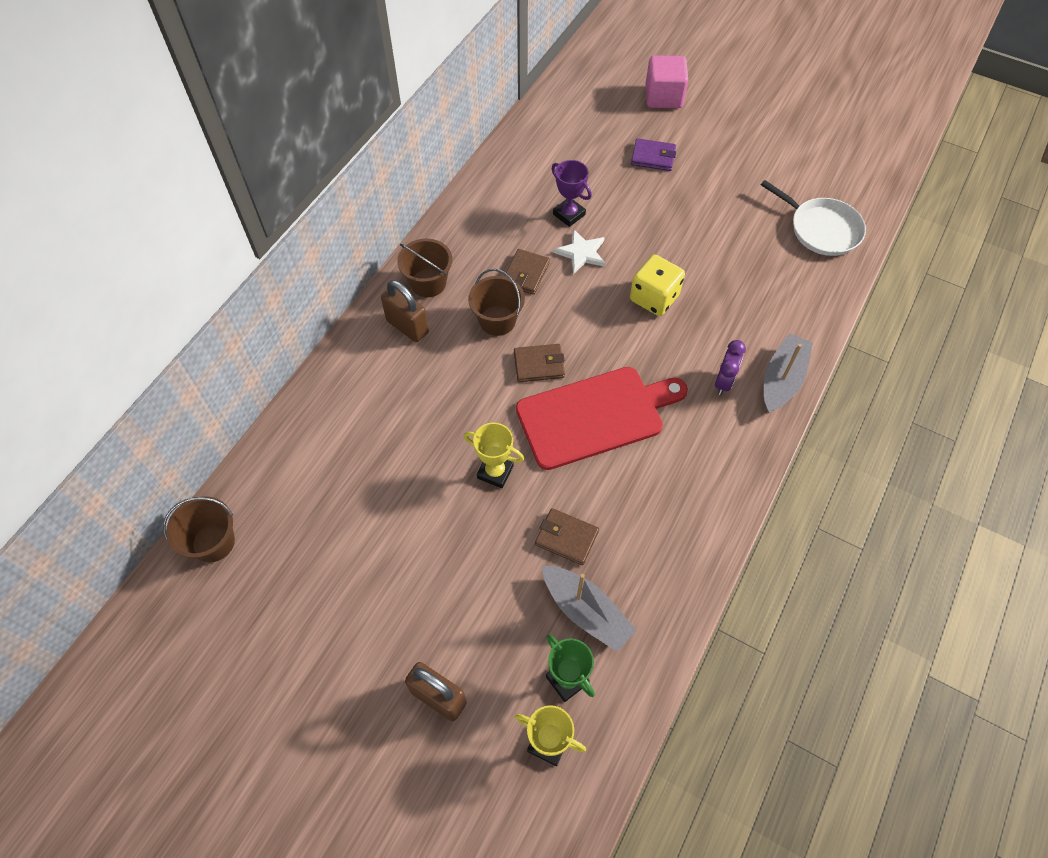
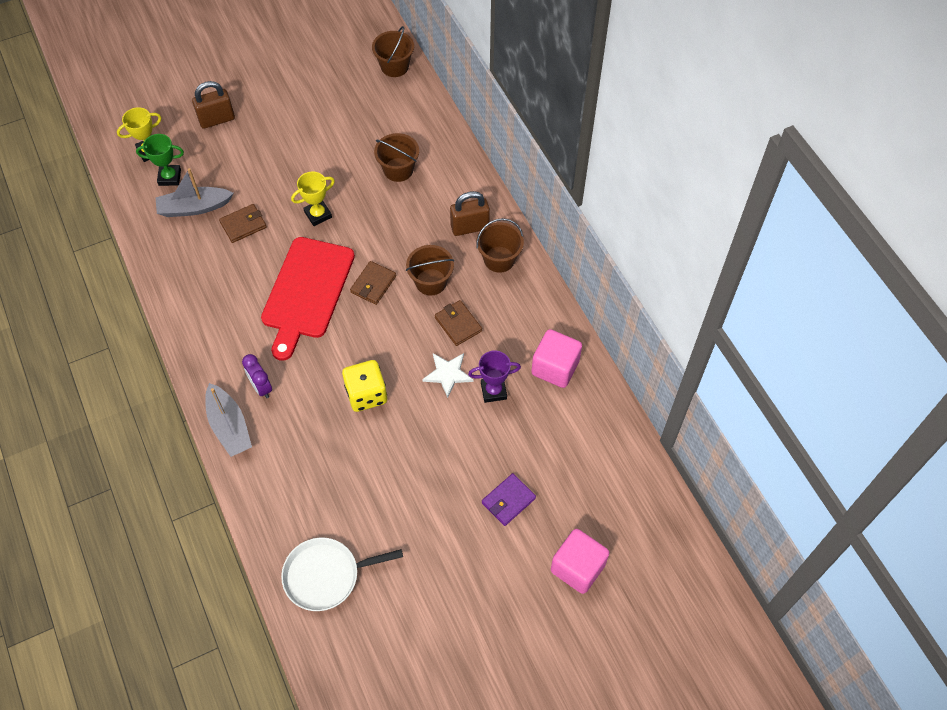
camera: 125 degrees right, 0 degrees up
none -> brown bucket [374,133,419,182]
none -> pink cube [531,329,582,388]

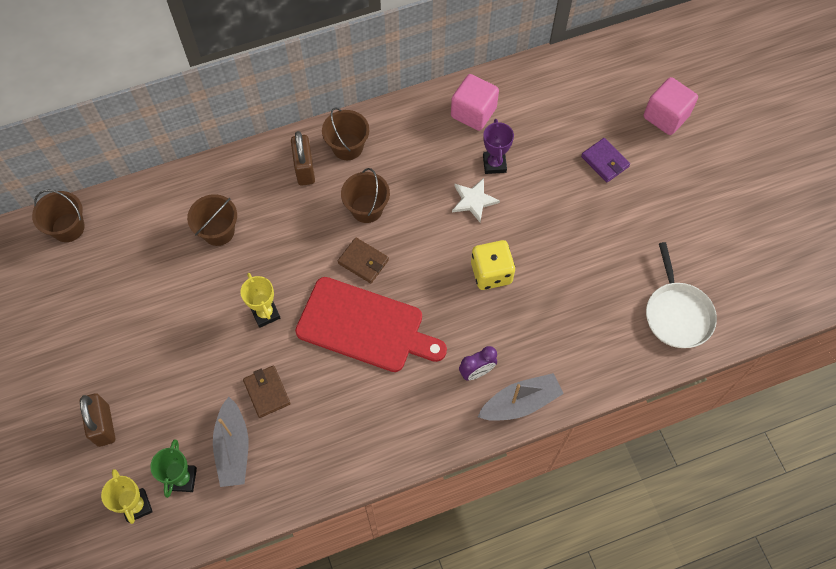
camera: 85 degrees left, 5 degrees up
brown wallet [435,300,482,346] -> none

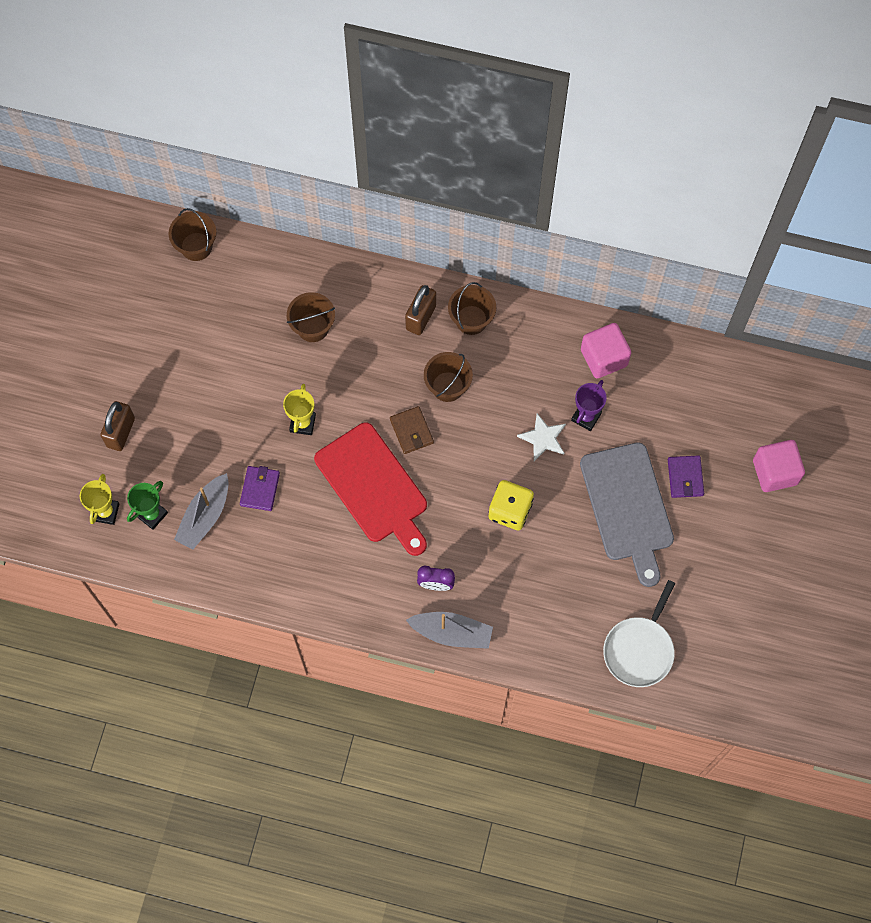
camera: 35 degrees right, 5 degrees up
brown wallet [243,365,291,418] -> purple wallet [240,466,280,511]
none -> grey cutting board [580,442,674,587]

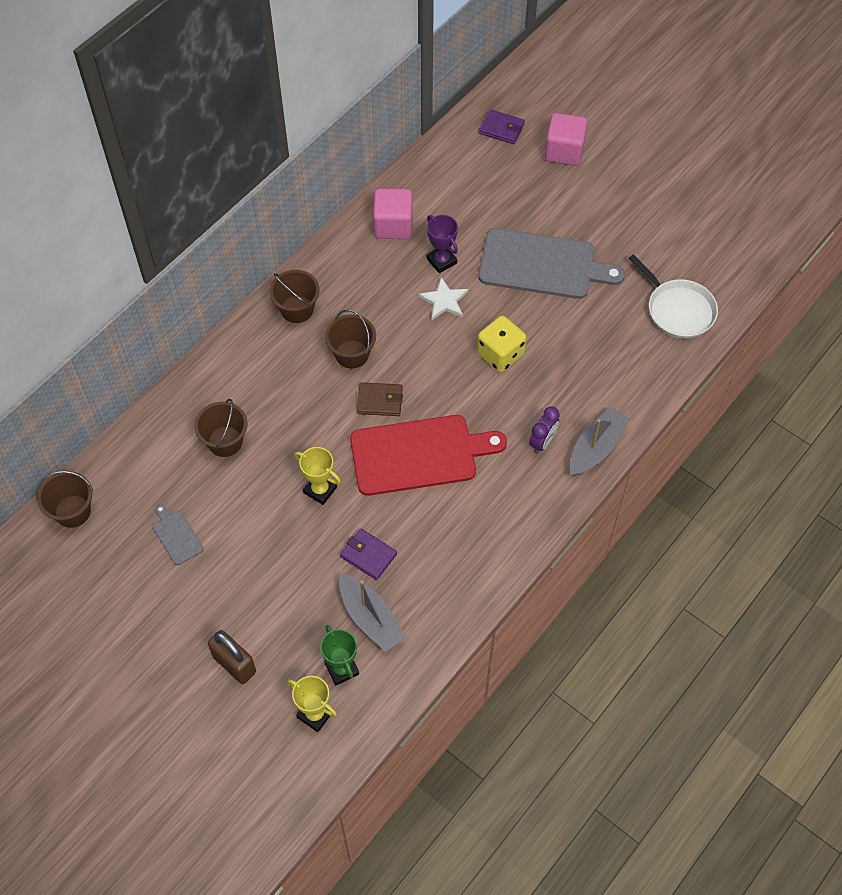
camera: 65 degrees left, 10 degrees down
brown padlock [405,285,436,335] -> none
purple wallet [668,455,704,498] -> purple wallet moved to [479,109,525,144]
none -> grey cutting board [153,505,204,565]

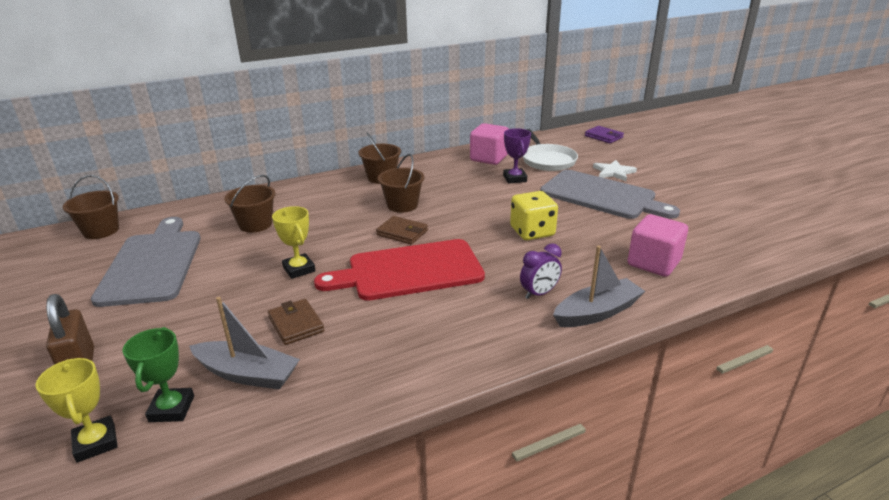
camera: 25 degrees right, 30 degrees down
grey cutting board [153,505,204,565] -> grey cutting board [91,217,201,307], size x2.32
grey boat [339,574,406,652] -> grey boat turned 60 degrees counterclockwise [189,297,300,390]
purple wallet [340,528,397,580] -> brown wallet [268,299,324,345]
red cutting board [350,415,507,496] -> red cutting board turned 150 degrees clockwise [314,239,485,301]
white star [418,277,468,320] -> white star moved to [593,160,637,181]
pink cube [544,113,588,166] -> pink cube moved to [627,214,688,277]
white pan [628,254,718,339] -> white pan moved to [523,129,578,171]

